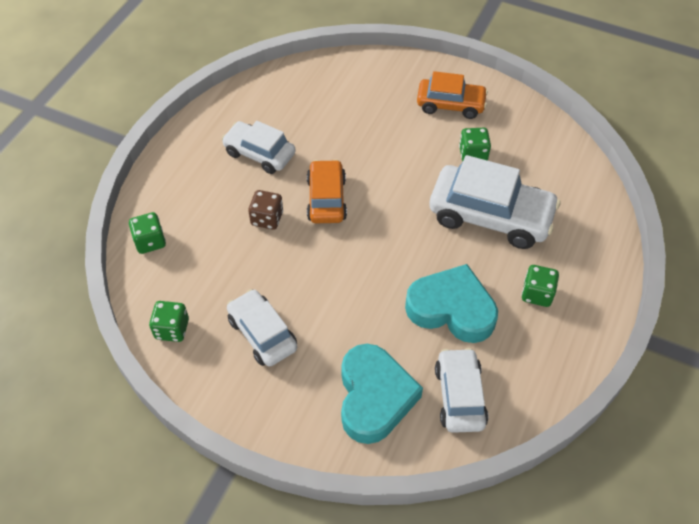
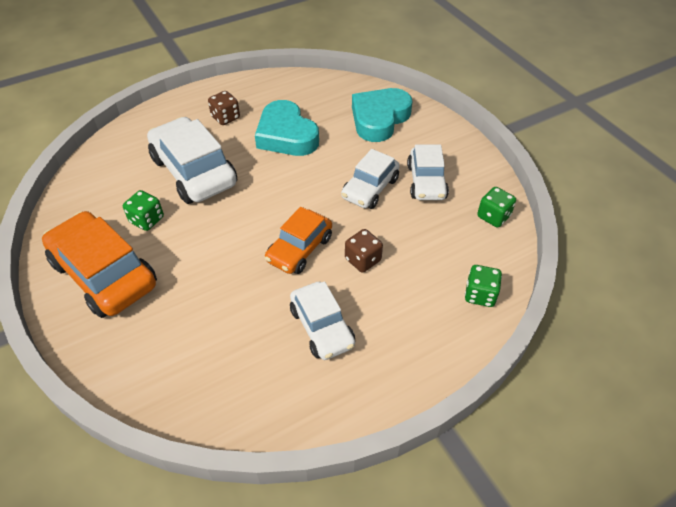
camera: 145 degrees left, 5 degrees down
orange car [417,71,488,119] -> orange car [42,211,157,318], size x1.61
white car [435,348,488,433] -> white car moved to [341,149,400,209]
green dice [521,265,559,307] -> brown dice [208,91,240,125]

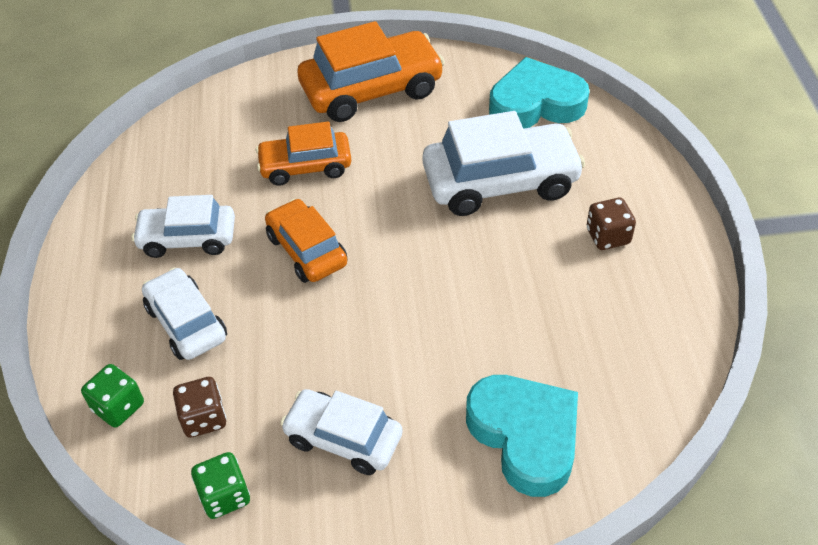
camera: 115 degrees right, 0 degrees up
green dice [123,190,164,231] -> none
turquoise heart [255,100,319,156] -> turquoise heart moved to [489,57,589,129]
white car [341,149,400,209] -> white car moved to [142,267,227,360]
brown dice [345,229,383,273] -> brown dice moved to [173,377,227,438]
none -> orange car [256,121,351,186]

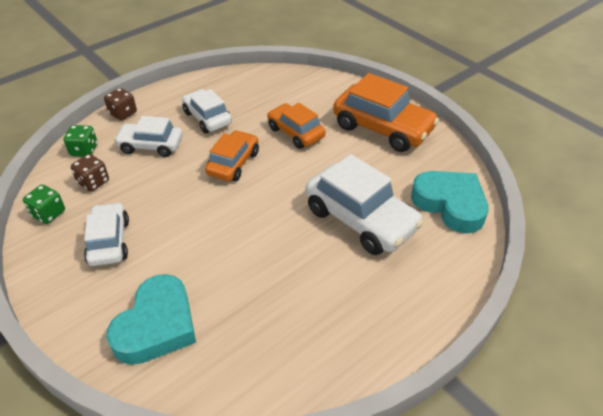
camera: 55 degrees right, 5 degrees down
white car [142,267,227,360] -> white car turned 105 degrees counterclockwise [114,116,183,157]
brown dice [587,198,636,250] -> brown dice moved to [104,88,137,120]

